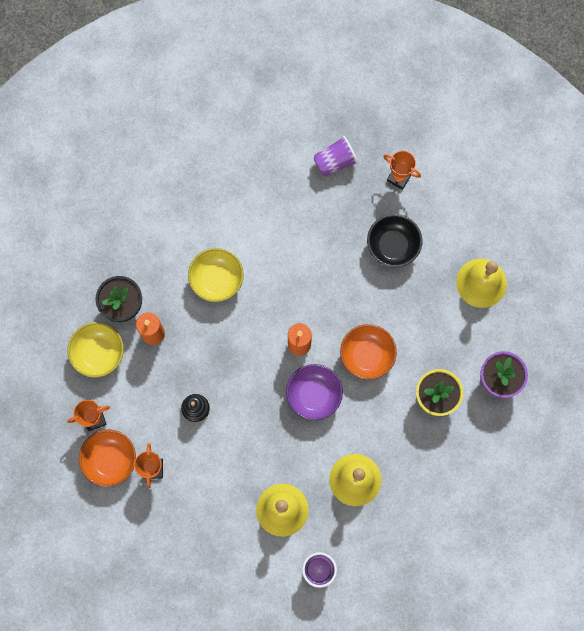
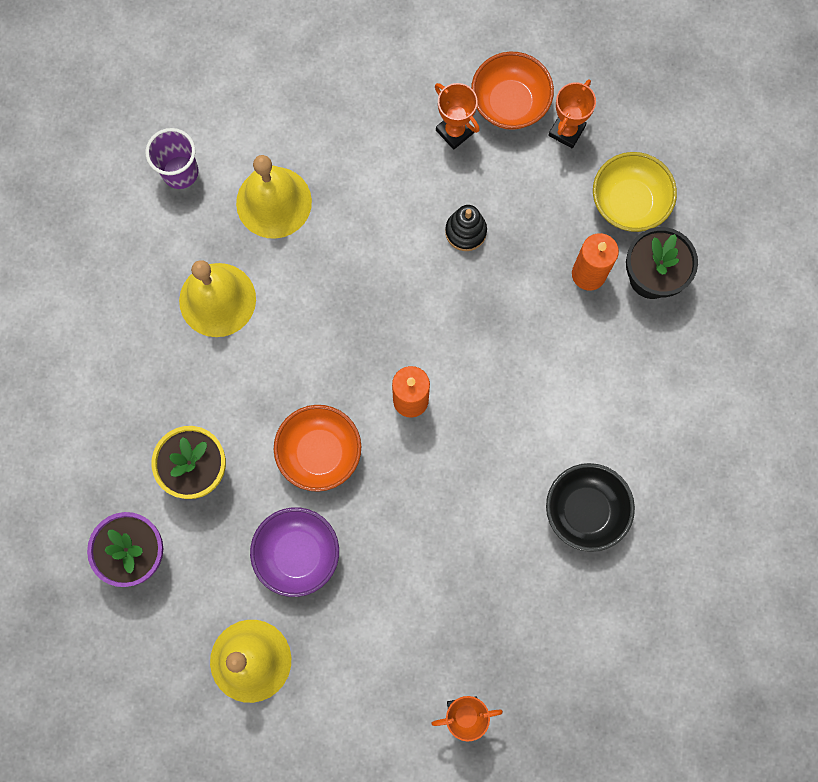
camera: 140 degrees right, 0 degrees up
yellow bowl [188,248,244,302] -> none
purple bowl [286,364,343,420] -> purple bowl moved to [250,507,339,597]
purple cup [314,136,358,177] -> none
black bowl [367,214,422,268] -> black bowl moved to [546,463,635,552]

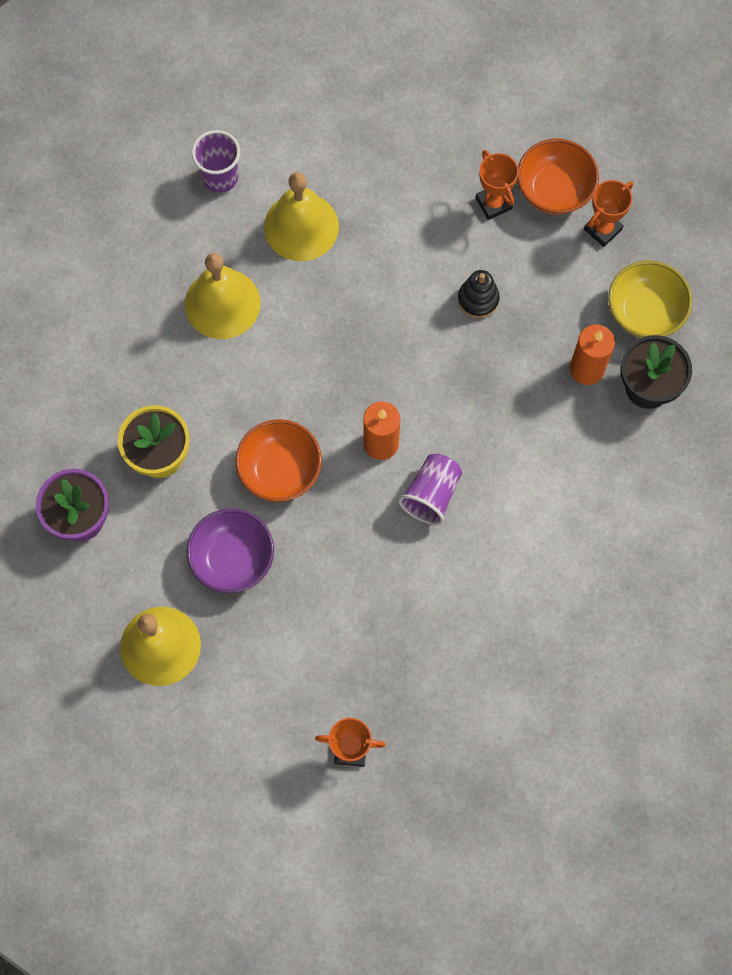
camera: 15 degrees right, 5 degrees down
black bowl [546,463,635,552] -> none
none -> purple cup [398,454,462,525]

